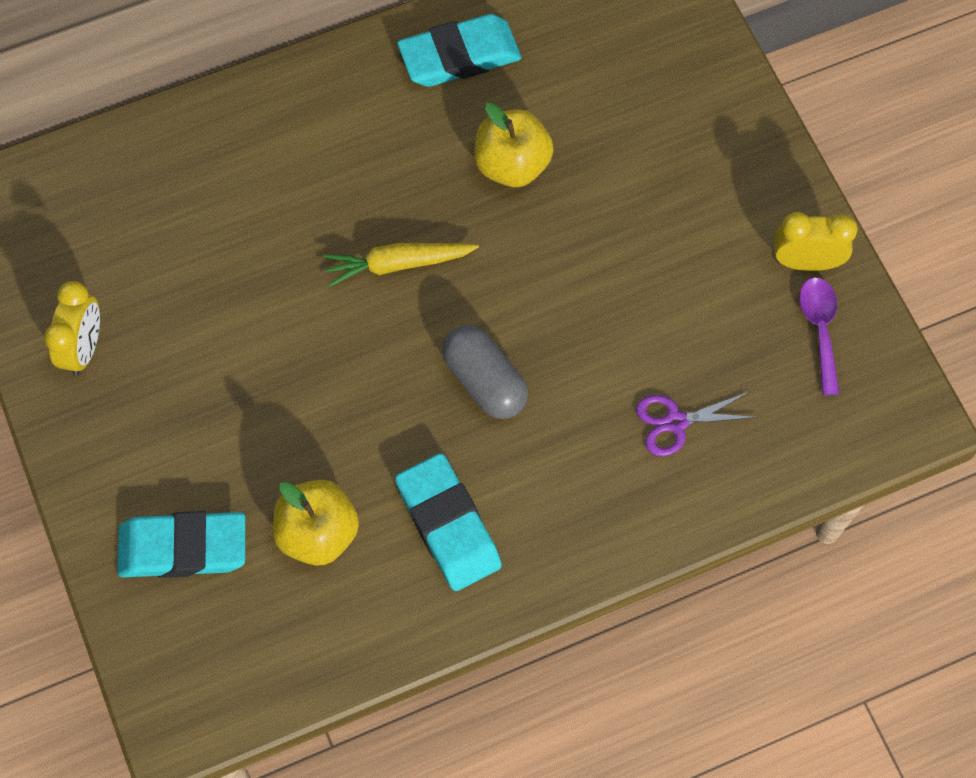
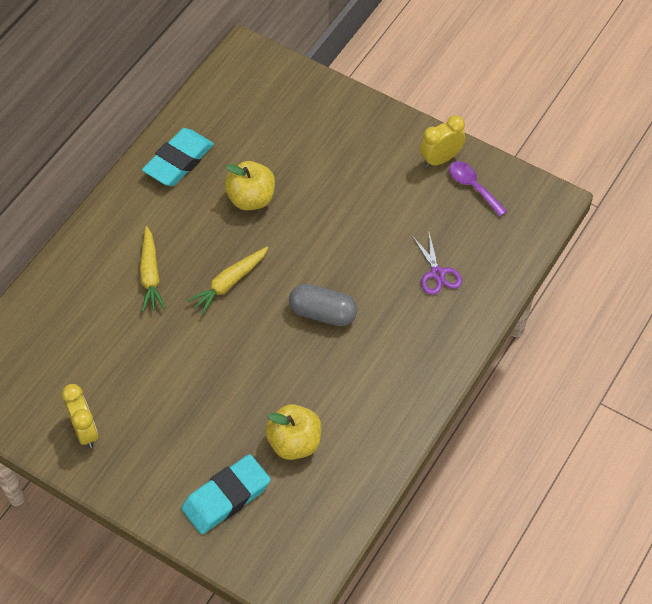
camera: 35 degrees left, 10 degrees down
turquoise eraser [395,453,502,591] -> none
purple scissors [636,392,758,456] -> purple scissors turned 60 degrees counterclockwise [412,233,462,295]
none -> yellow carrot [140,226,166,312]

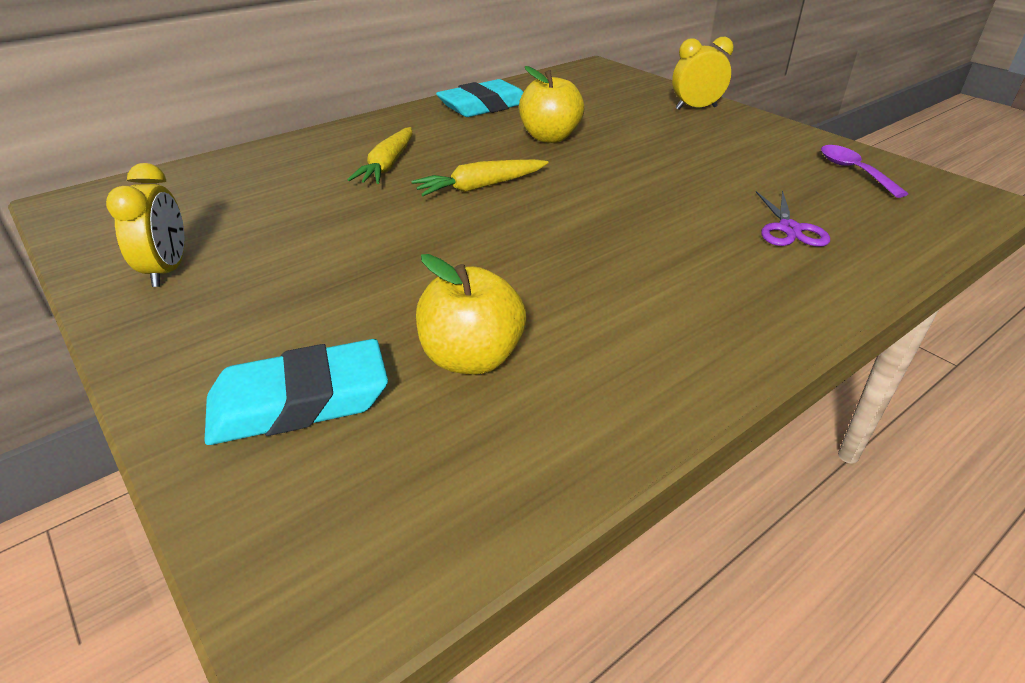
camera: 20 degrees right, 20 degrees down
grey capsule [289,284,357,327] -> none
yellow clock [420,115,466,168] -> yellow clock moved to [672,37,734,110]

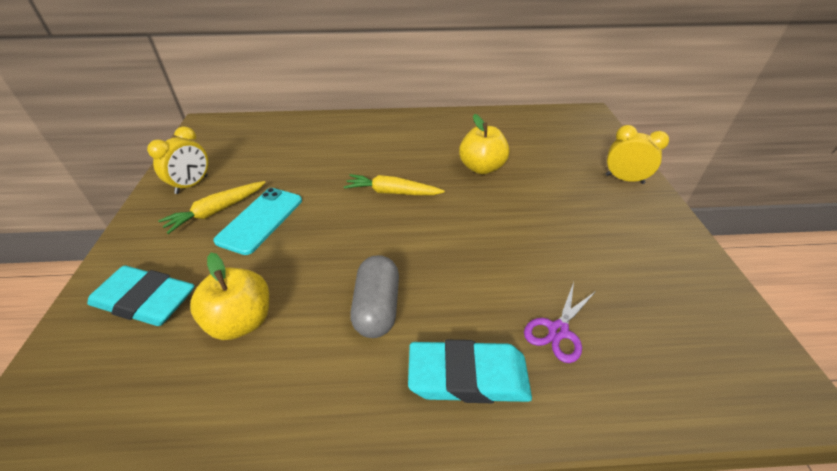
camera: 35 degrees right, 5 degrees up
yellow carrot [347,127,412,184] -> yellow carrot moved to [158,181,266,234]
turquoise eraser [436,79,523,117] -> turquoise eraser moved to [408,340,532,403]
purple spoon [821,145,908,198] -> none
none -> turquoise phone [213,188,302,255]
none -> grey capsule [350,255,399,338]

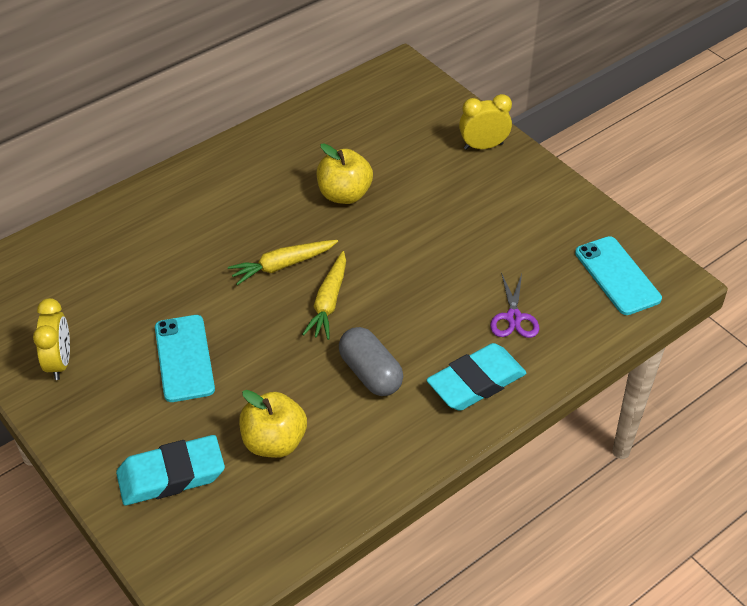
camera: 35 degrees left, 5 degrees up
yellow carrot [158,181,266,234] -> yellow carrot moved to [302,251,346,340]
none -> turquoise phone [575,236,662,315]

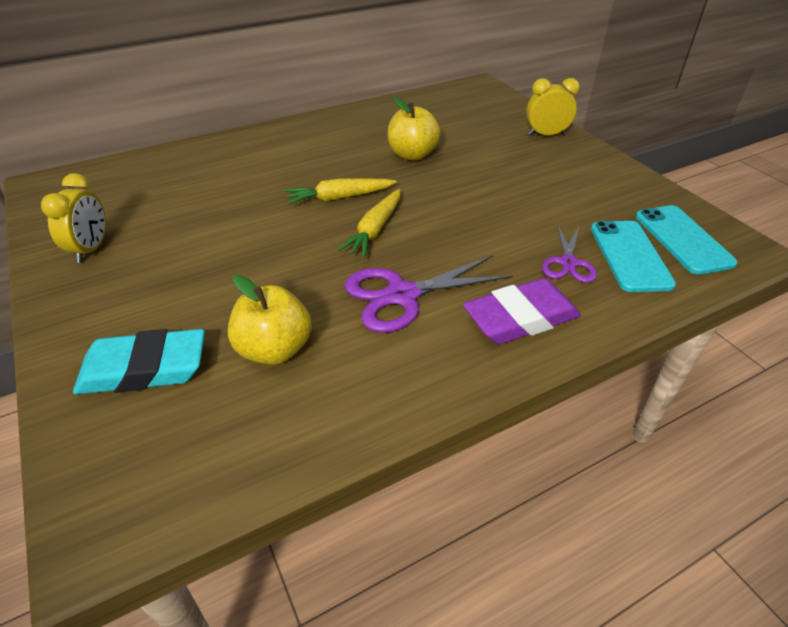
camera: 10 degrees right, 5 degrees down
turquoise phone [155,315,215,402] -> turquoise phone moved to [591,221,676,292]
grey capsule [339,327,403,396] -> purple scissors [344,255,513,333]
turquoise eraser [426,343,527,411] -> purple eraser [463,278,581,344]

